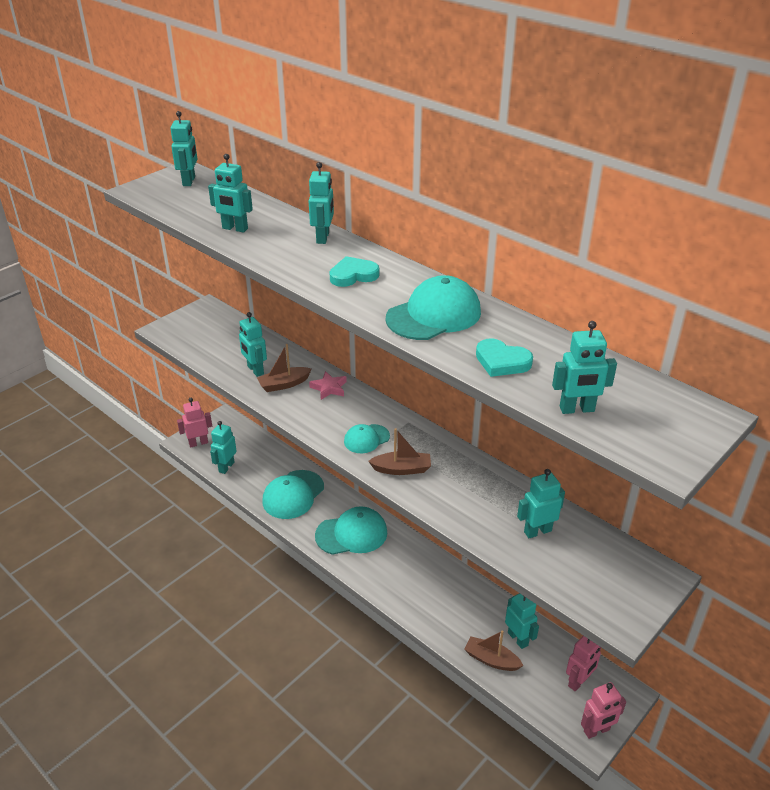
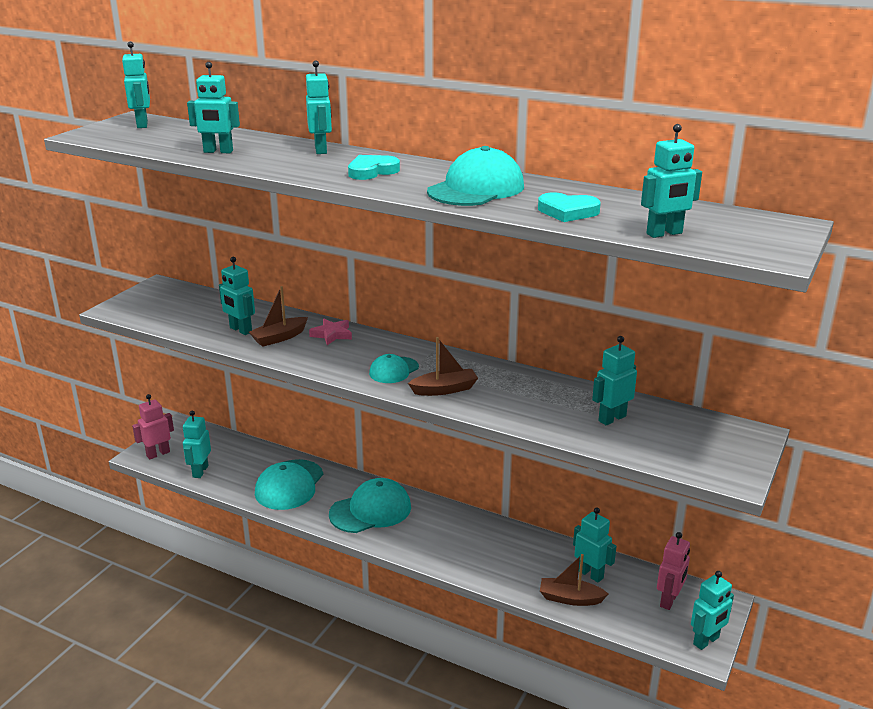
camera: 15 degrees left, 10 degrees down
pink robot [581,682,626,739] -> turquoise robot [691,571,734,650]

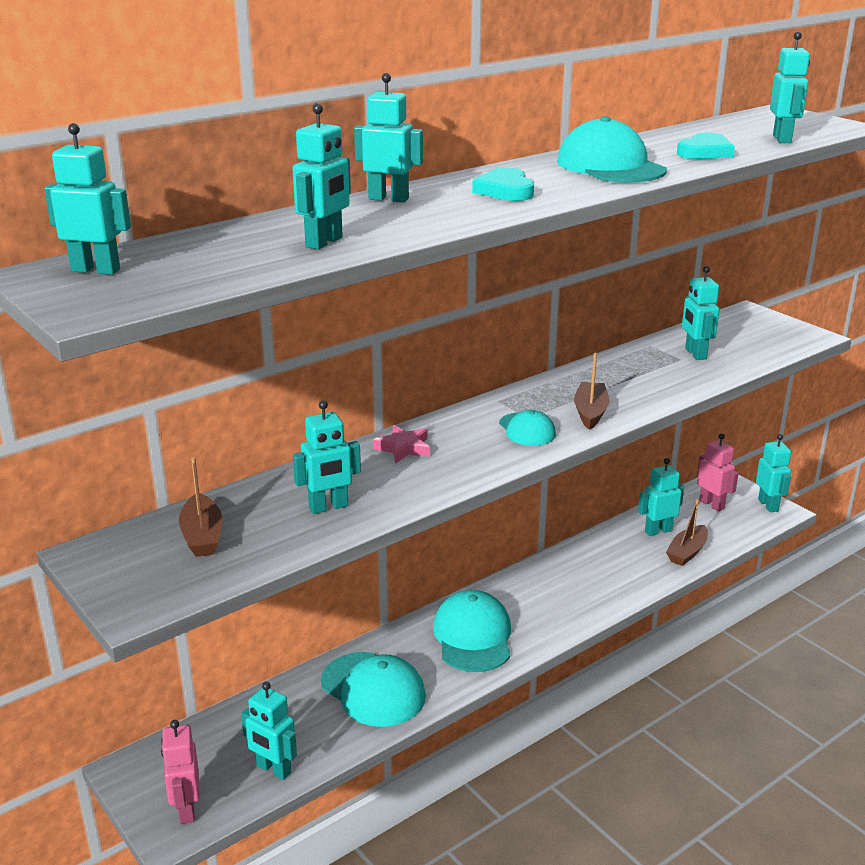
camera: 65 degrees left, 0 degrees up
brown boat [249,286,308,347] -> brown boat moved to [179,457,222,557]

